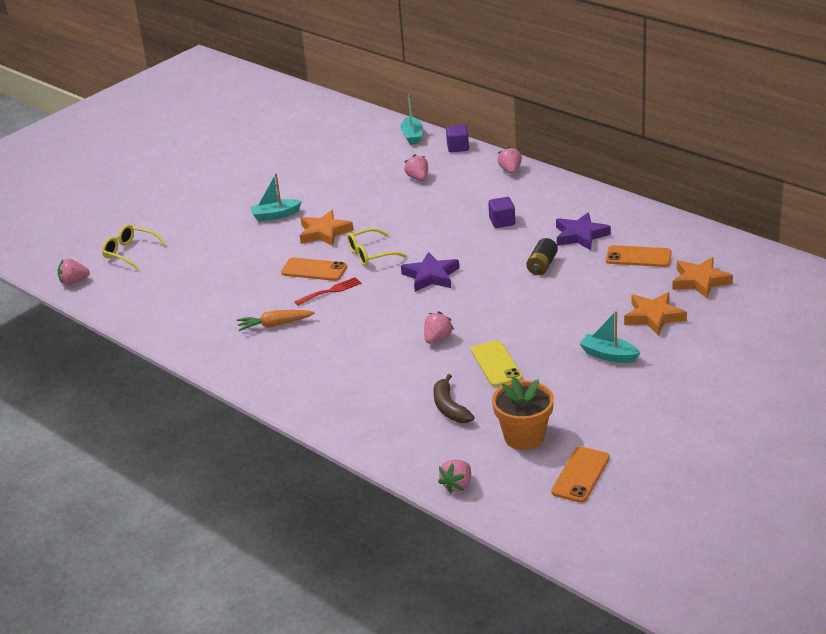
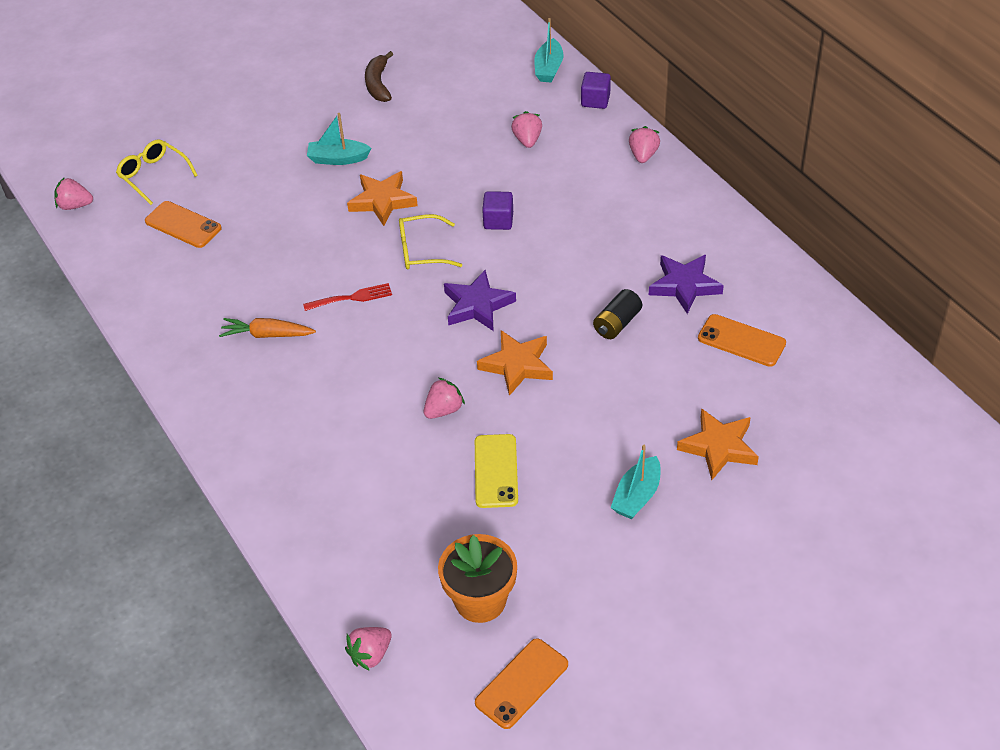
camera: 15 degrees right, 15 degrees up
orange phone [281,258,347,281] -> orange phone moved to [145,201,222,248]
brown banana [433,374,474,423] -> brown banana moved to [365,51,393,102]
purple cube [488,197,515,228] -> purple cube moved to [482,191,513,230]
turquoise boat [580,311,640,363] -> turquoise boat turned 105 degrees counterclockwise [611,445,661,519]
orange star [672,257,733,299] -> orange star moved to [477,330,553,396]

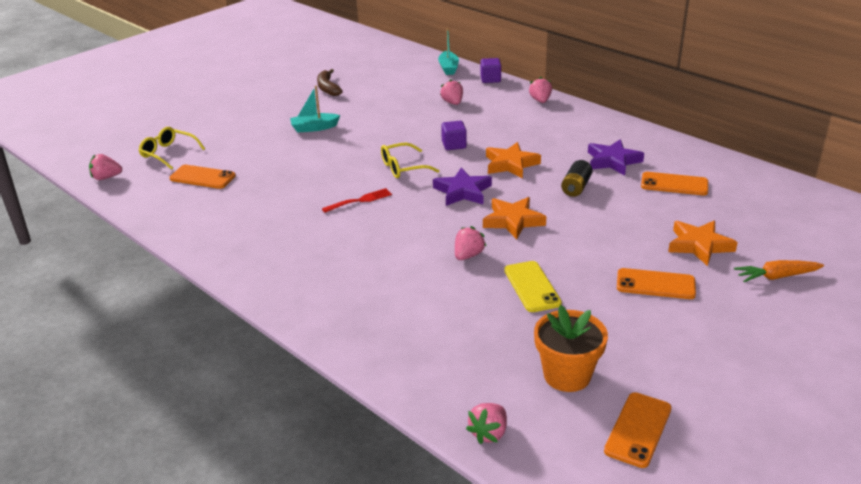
camera: 15 degrees left, 15 degrees down
orange carrot [219,318,316,338] -> orange carrot moved to [734,260,824,282]
orange star [347,171,418,226] -> orange star moved to [486,142,541,179]
turquoise boat [611,445,661,519] -> orange phone [617,268,696,299]

